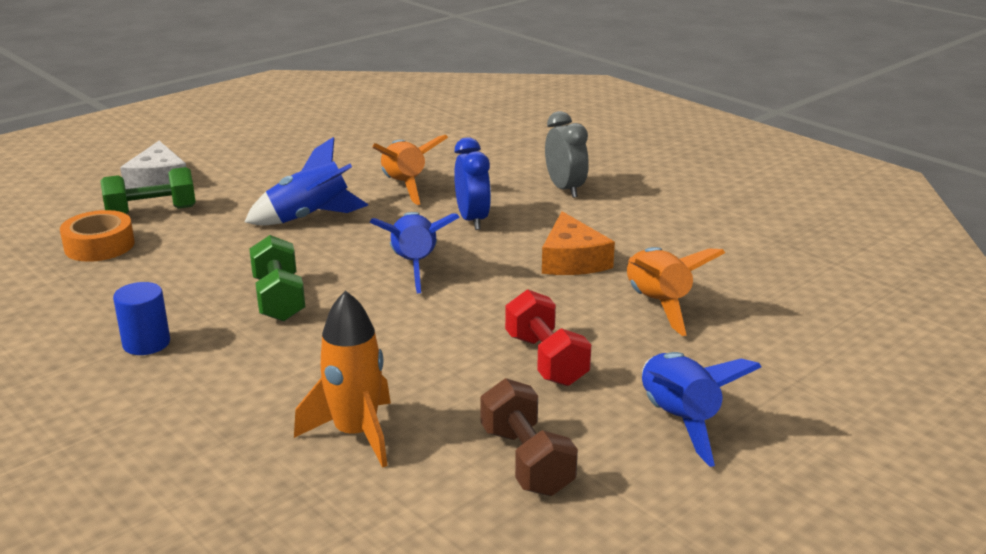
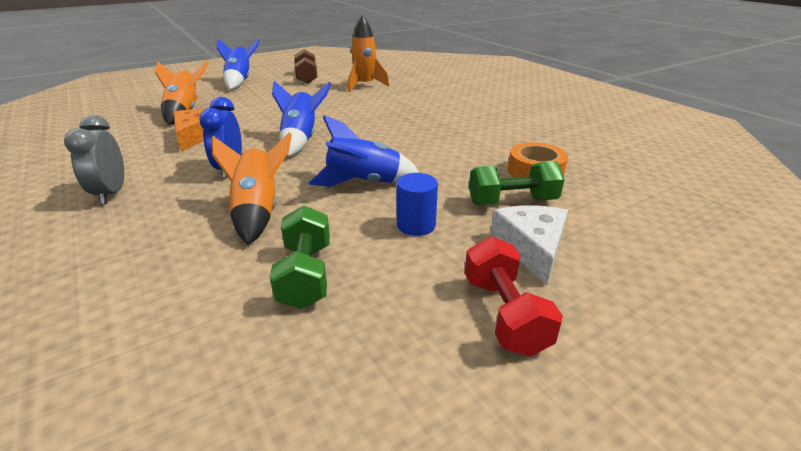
camera: 170 degrees left, 5 degrees up
blue cylinder [113,282,170,355] -> blue cylinder moved to [396,173,438,236]
green dumbbell [249,235,305,322] -> green dumbbell moved to [269,205,330,309]
red dumbbell [505,289,591,386] -> red dumbbell moved to [465,236,563,357]

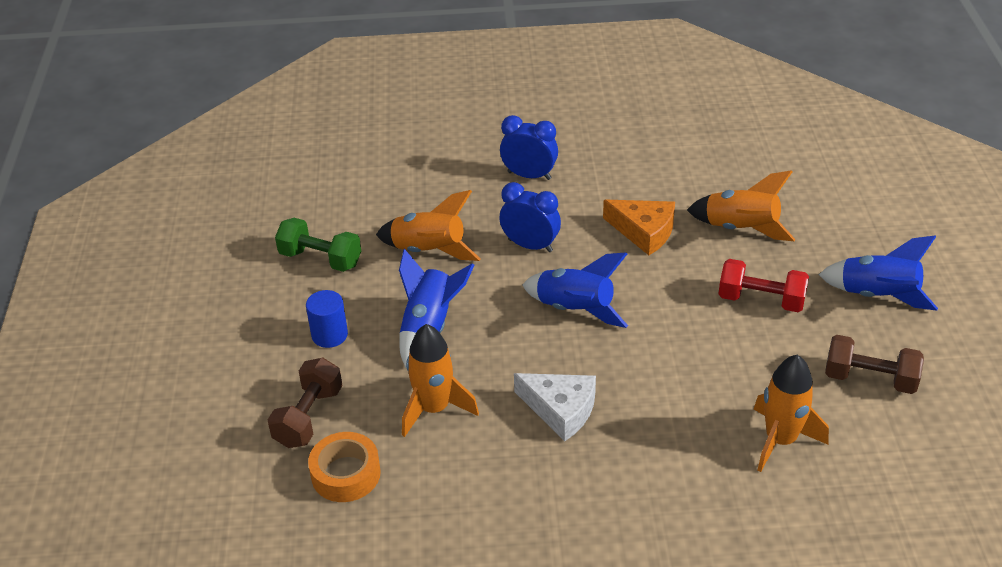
camera: 120 degrees right, 10 degrees up
grey clock [64,115,124,204] -> blue clock [500,115,558,180]
red dumbbell [465,236,563,357] -> red dumbbell moved to [718,259,809,312]
green dumbbell [469,161,565,205] -> brown dumbbell [268,358,343,448]
white cheese [490,205,568,285] -> white cheese moved to [514,373,596,441]
none -> orange rocket [402,324,479,437]

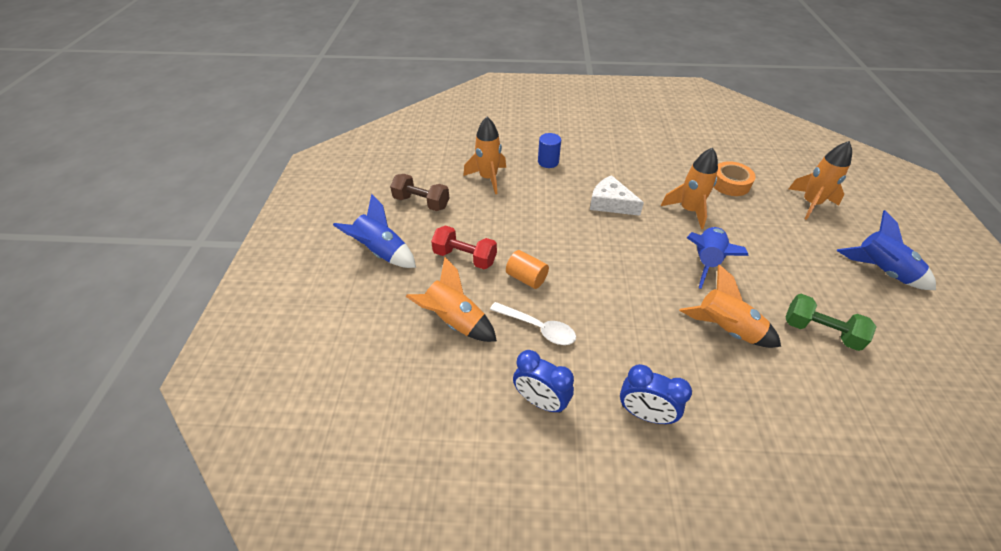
camera: 175 degrees left, 5 degrees up
brown dumbbell [268,358,343,448] -> none
blue cylinder [306,290,348,348] -> blue cylinder moved to [538,133,561,168]
blue clock [499,182,561,252] -> blue clock moved to [513,350,574,413]
blue rocket [522,252,628,328] -> blue rocket moved to [837,210,936,290]
orange cheese [603,200,675,255] -> white spoon [490,302,576,345]
none -> orange cylinder [506,250,549,289]
none -> orange rocket [789,141,852,220]

